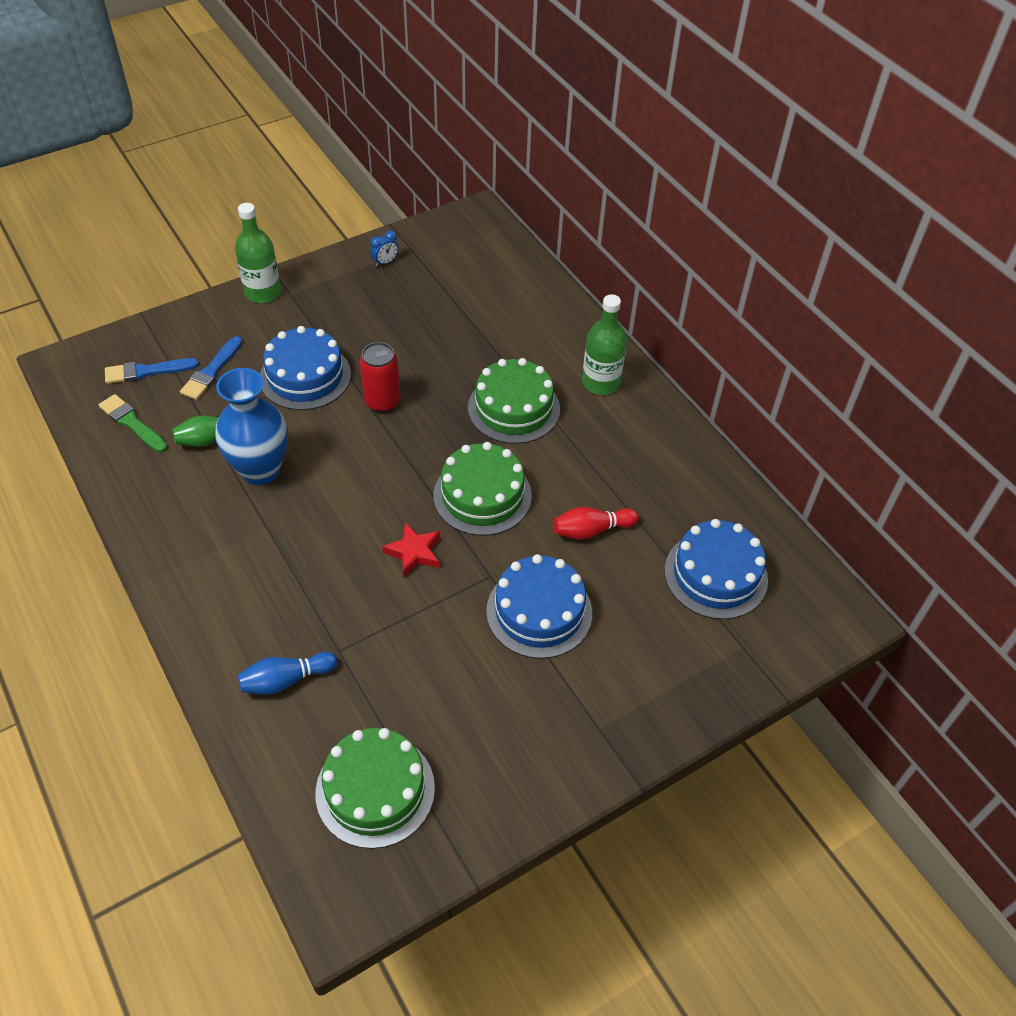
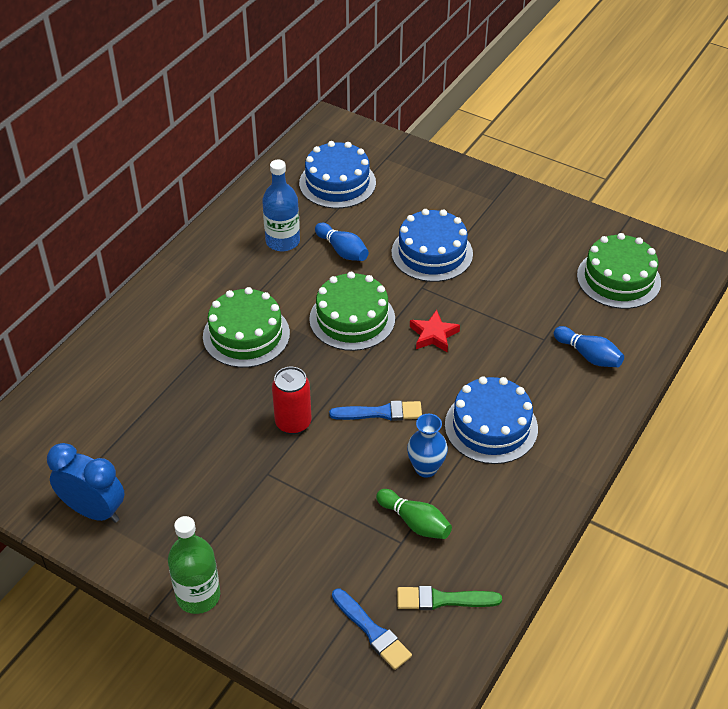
camera: 115 degrees left, 5 degrees down
green brush [99,394,168,453] -> green brush turned 75 degrees clockwise [397,586,502,610]
blue brush [180,336,242,400] -> blue brush moved to [329,401,422,421]
blue vase [215,368,288,485] -> blue vase [407,414,448,478], size x0.59
blue cake [260,326,351,410] -> blue cake moved to [445,376,538,464]
blue clock [370,230,399,267] -> blue clock [47,443,125,523], size x2.16
red bowling pin [553,507,639,540] -> blue bowling pin [315,223,369,261]
green bottle [582,294,627,395] -> none
none -> blue bottle [262,160,300,251]

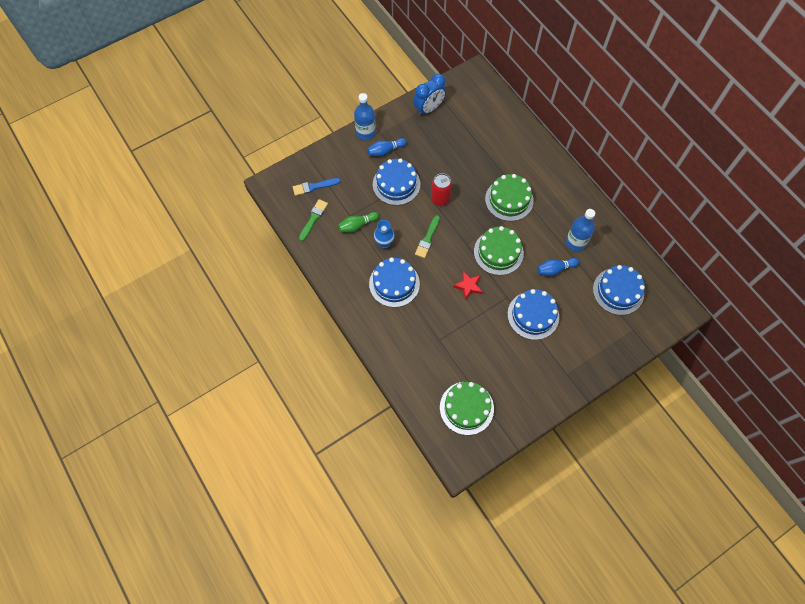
camera: 115 degrees right, 20 degrees up
green bottle [168,516,220,614] -> blue bottle [354,93,376,140]
blue brush [329,401,422,421] -> green brush [415,215,440,258]
blue bowling pin [554,326,624,367] -> blue bowling pin moved to [367,138,407,157]
none -> blue cake [373,158,420,205]

